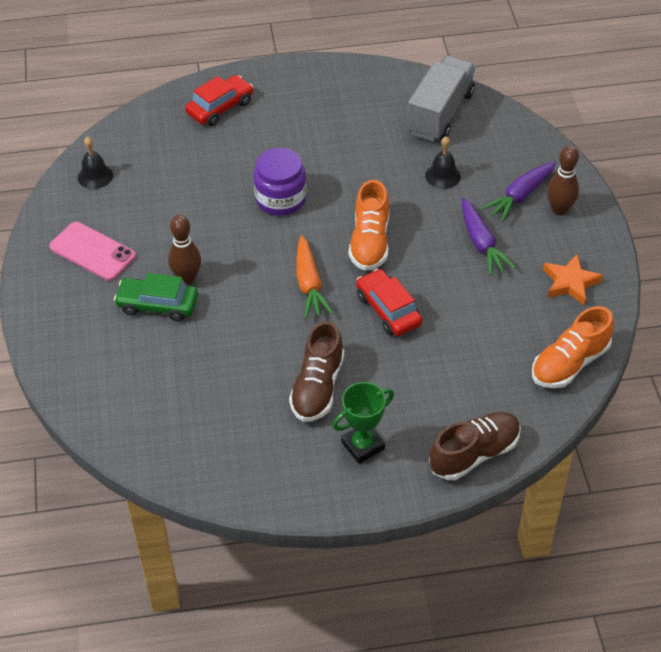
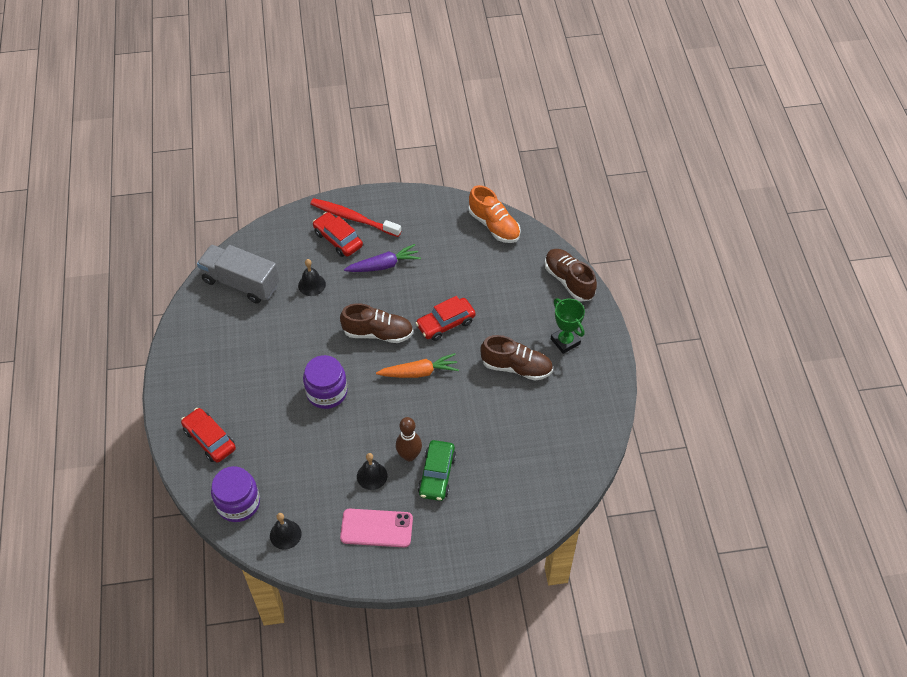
camera: 90 degrees left, 5 degrees up
pink phone [49,222,136,281] -> pink phone turned 60 degrees clockwise [340,509,413,547]
orange shoe [349,180,389,271] -> brown shoe [340,303,413,343]
purple carrot [481,161,556,222] -> red car [313,212,363,257]
orange star [543,254,603,306] -> none
brown bowling pin [547,146,579,215] -> red toothbrush [310,198,401,237]
none -> purple jar [211,466,260,522]
none -> black bell [357,453,387,490]

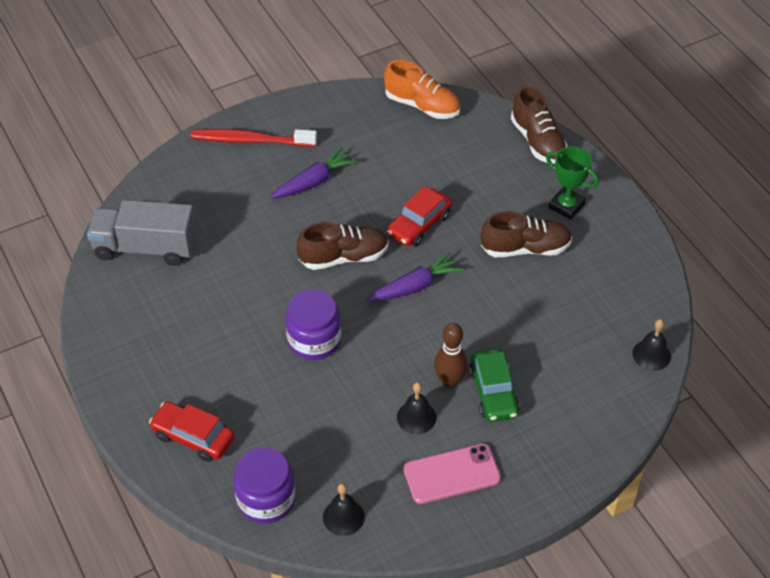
camera: 20 degrees left, 5 degrees down
black bell [298,259,326,296] -> black bell moved to [632,319,671,371]
red car [313,212,363,257] -> none
orange carrot [376,353,459,378] -> purple carrot [366,252,464,301]
brown shoe [545,249,597,302] -> brown shoe turned 150 degrees counterclockwise [511,86,568,164]

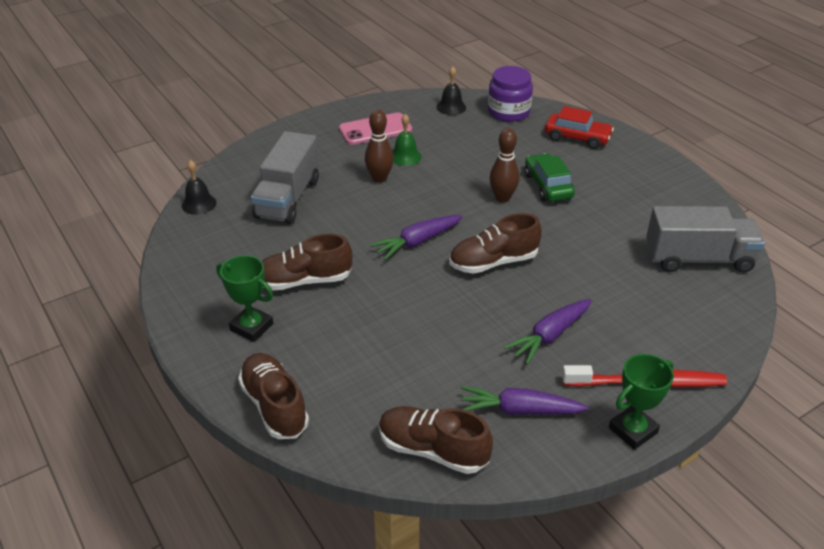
camera: 175 degrees right, 10 degrees down
purple jar [286,289,341,360] -> brown bowling pin [490,128,520,203]
orange shoe [384,60,460,119] -> brown shoe [379,406,493,474]
red car [387,186,452,247] -> none
black bell [397,382,436,434] -> green bell [393,114,422,166]
green car [469,349,520,422] -> green car moved to [525,153,575,202]
none -> grey truck [251,131,319,224]
none -> purple carrot [461,386,589,415]
none -> green trophy [609,354,674,450]

